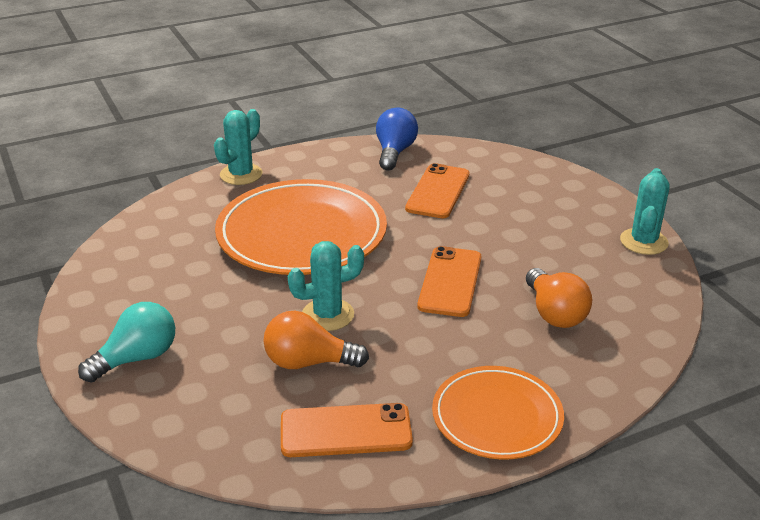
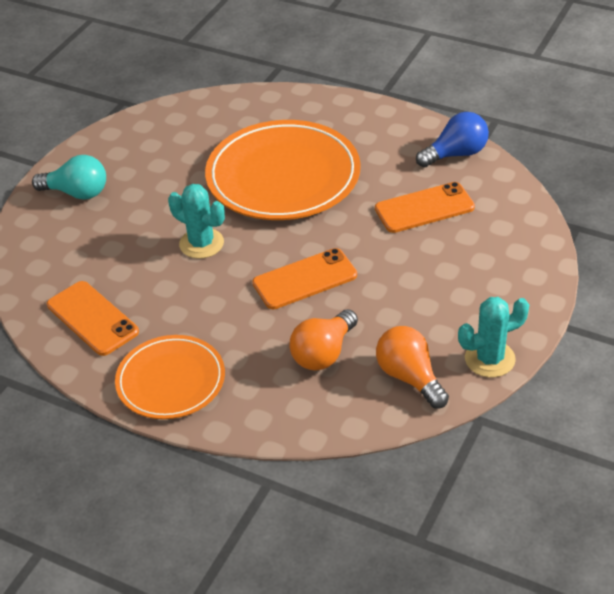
camera: 55 degrees right, 10 degrees up
turquoise cactus [214,109,262,185] -> none
orange light bulb [264,311,369,369] -> orange light bulb moved to [376,326,449,408]

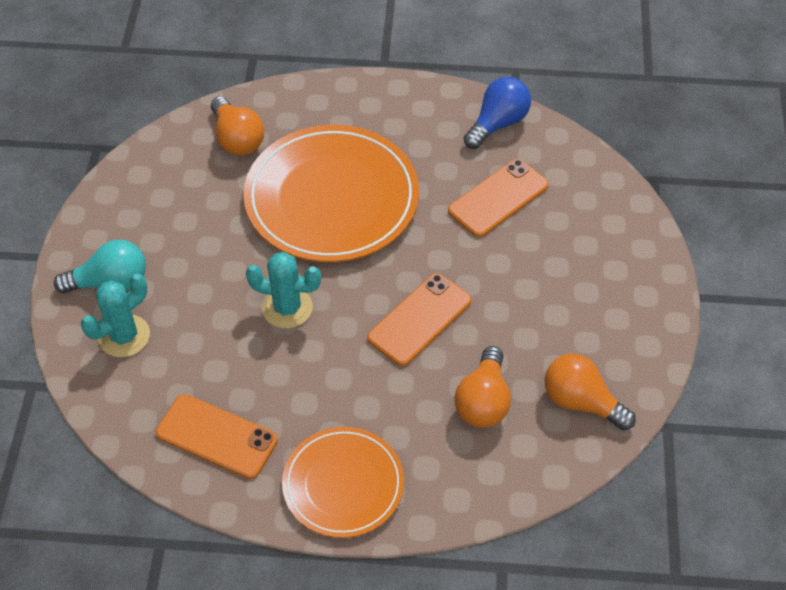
camera: 25 degrees left, 10 degrees up
turquoise cactus [458,297,529,377] -> turquoise cactus moved to [81,274,150,357]
none -> orange light bulb [211,96,264,156]

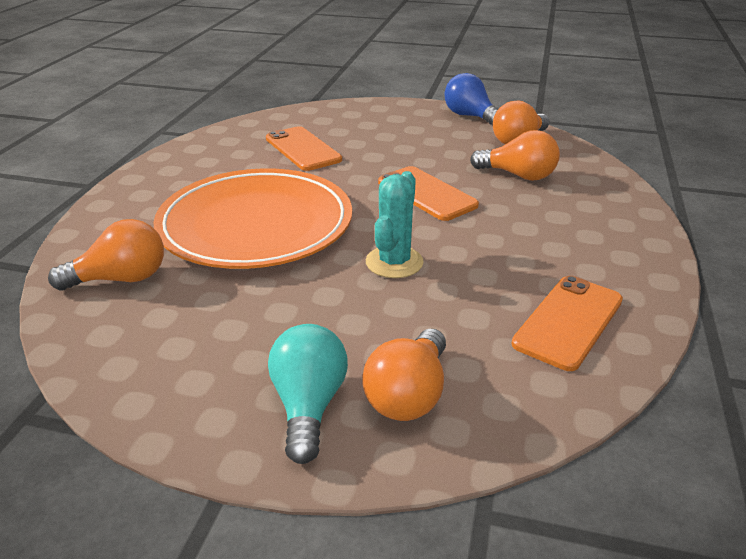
camera: 80 degrees left, 20 degrees down
turquoise cactus [81,274,150,357] -> orange light bulb [362,329,446,421]
orange plate [282,427,404,538] -> none
blue light bulb [463,77,531,149] -> blue light bulb moved to [444,73,498,126]

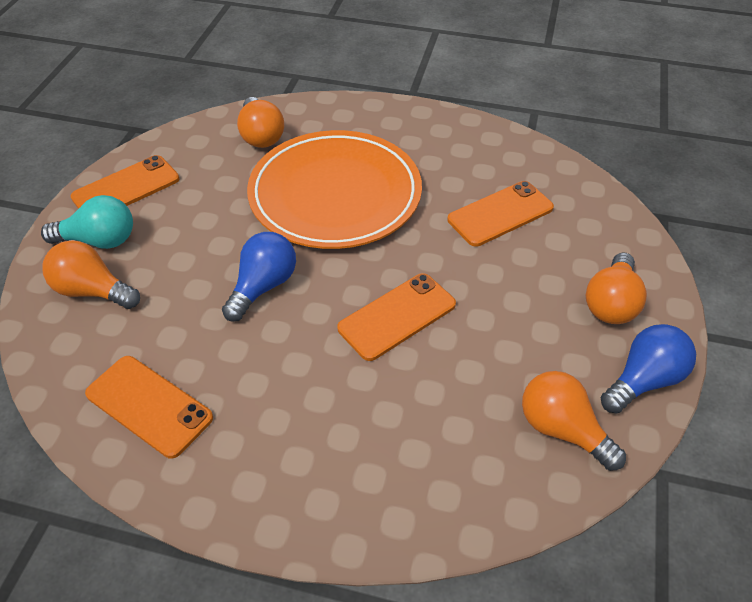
camera: 90 degrees right, 15 degrees up
turquoise cactus [366,171,424,278] -> blue light bulb [222,232,296,322]
orange light bulb [470,130,560,181] -> orange light bulb moved to [586,252,647,324]
none -> orange phone [71,155,179,209]

